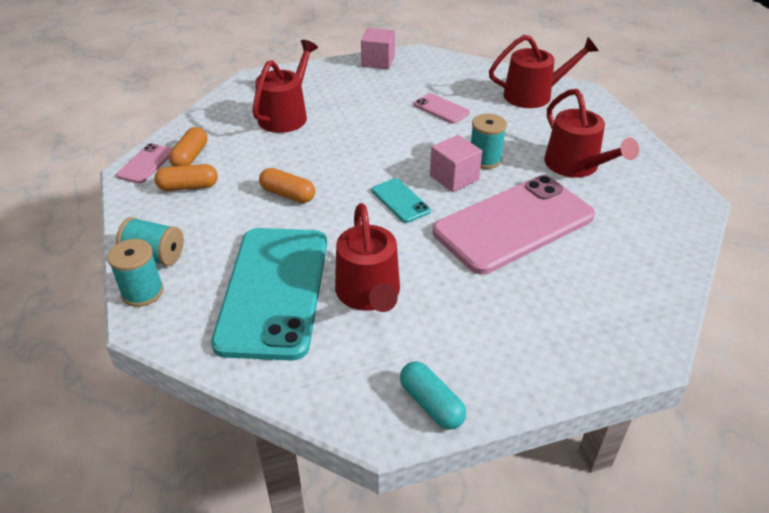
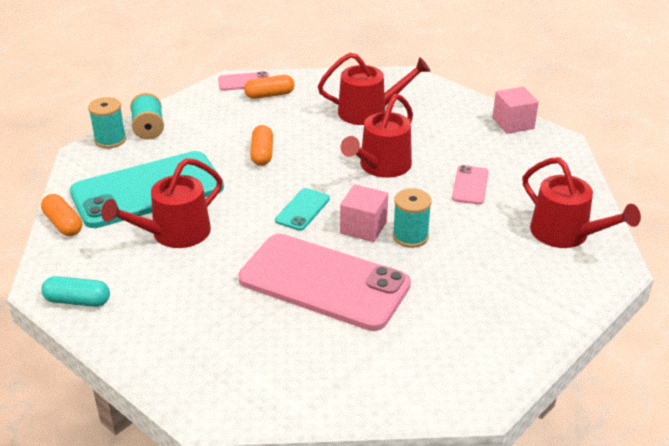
camera: 60 degrees right, 5 degrees down
orange capsule [154,164,218,191] -> orange capsule moved to [41,194,82,236]
turquoise capsule [400,361,466,430] -> turquoise capsule turned 75 degrees clockwise [41,276,110,307]
red watering can [544,89,639,178] -> red watering can moved to [341,94,413,178]

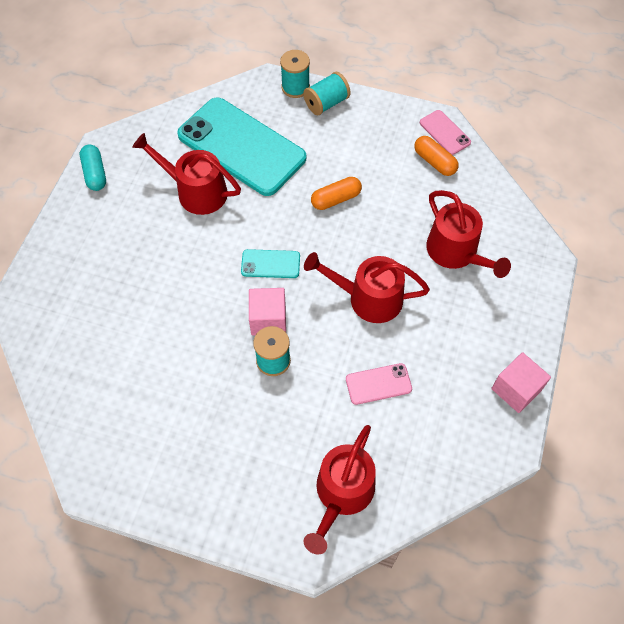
camera: 65 degrees right, 25 degrees up
orange capsule [41,194,82,236] -> none
pink phone [238,234,411,331] -> none

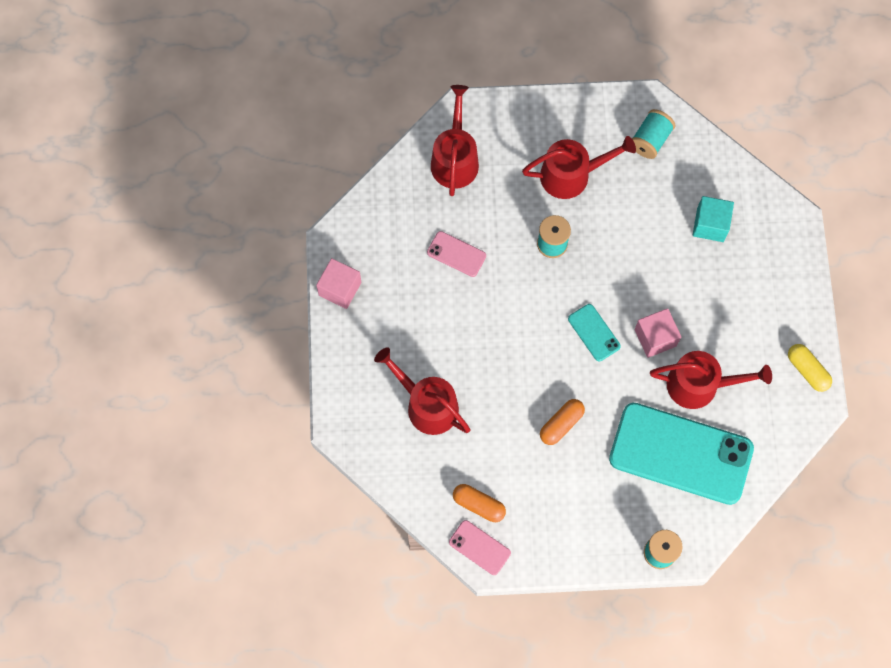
camera: 160 degrees right, 10 degrees up
turquoise capsule [80,144,106,191] -> yellow capsule [788,344,832,392]
turquoise phone [241,249,300,278] -> turquoise phone turned 75 degrees clockwise [568,304,621,361]
pink cube [249,288,286,335] -> pink cube moved to [634,308,681,358]
turquoise spool [303,72,351,115] -> turquoise spool moved to [632,109,676,159]
red watering can [304,252,430,323] -> red watering can moved to [522,136,636,199]
pink phone [346,363,412,405] -> pink phone turned 60 degrees clockwise [427,231,486,277]
none -> turquoise cube [693,196,734,242]

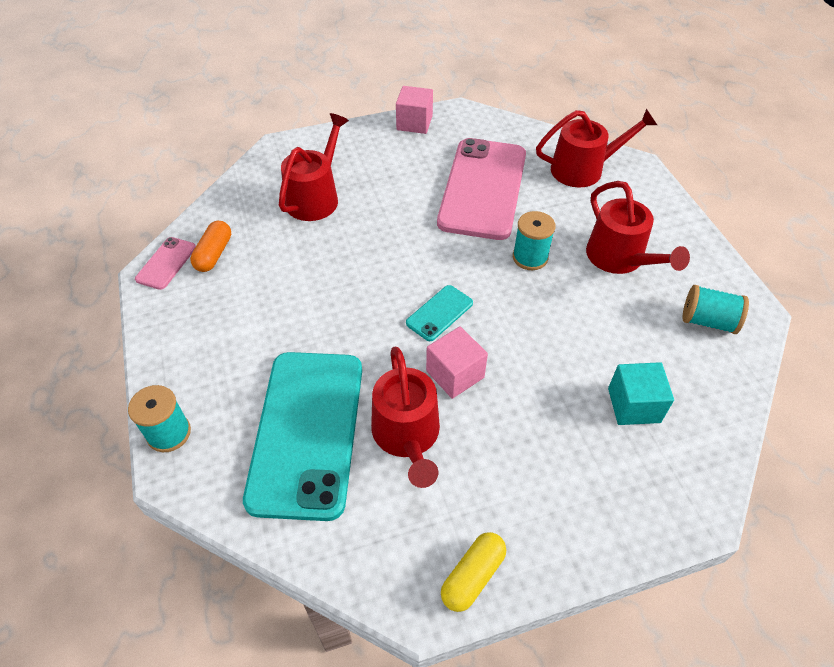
camera: 75 degrees right, 20 degrees down
pink phone [427,231,486,277] -> pink phone [437,138,526,240], size x2.34
orange capsule [540,399,585,445] -> none

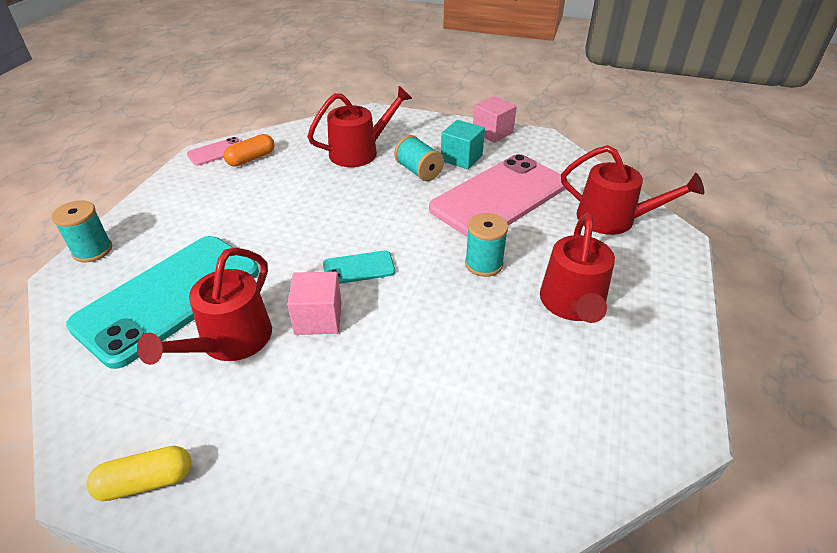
camera: 35 degrees right, 10 degrees down
turquoise cube [608,362,674,425] -> turquoise cube moved to [441,120,485,169]
turquoise spool [683,285,749,334] -> turquoise spool moved to [394,135,444,181]

